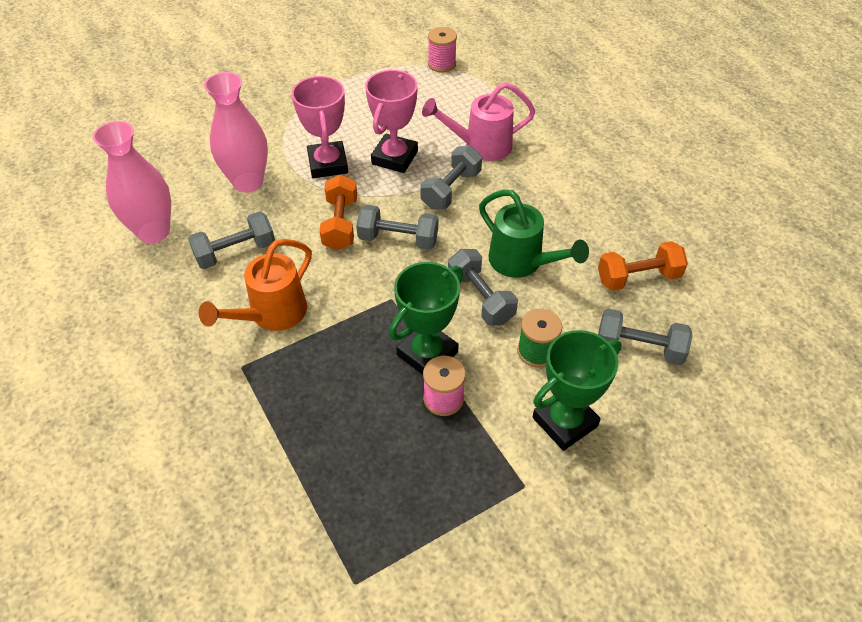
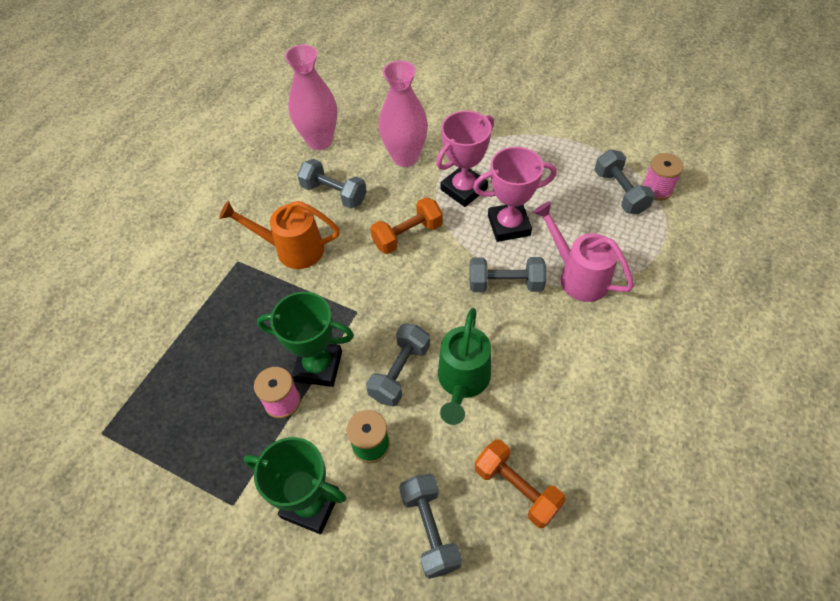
camera: 60 degrees right, 5 degrees up
grey dumbbell [356,205,438,250] -> grey dumbbell moved to [594,149,655,214]

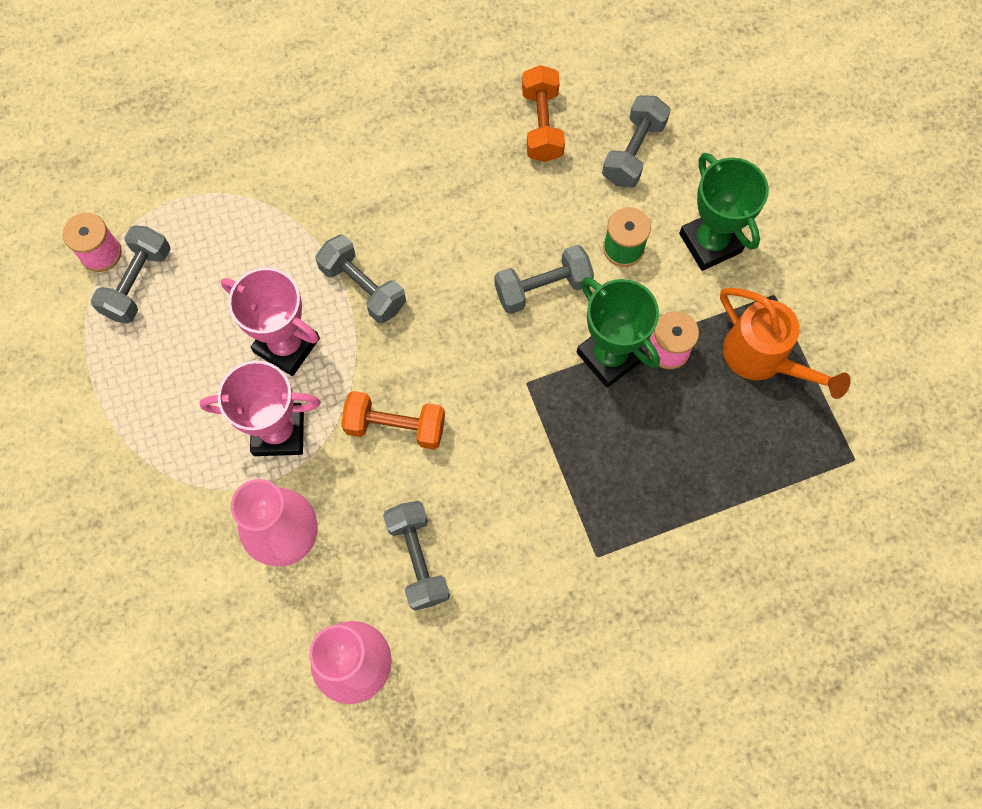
camera: 140 degrees left, 15 degrees up
orange watering can [219,201,340,269] -> orange watering can moved to [720,288,851,399]
green watering can [438,308,491,425] -> none
pink watering can [533,201,634,302] -> none

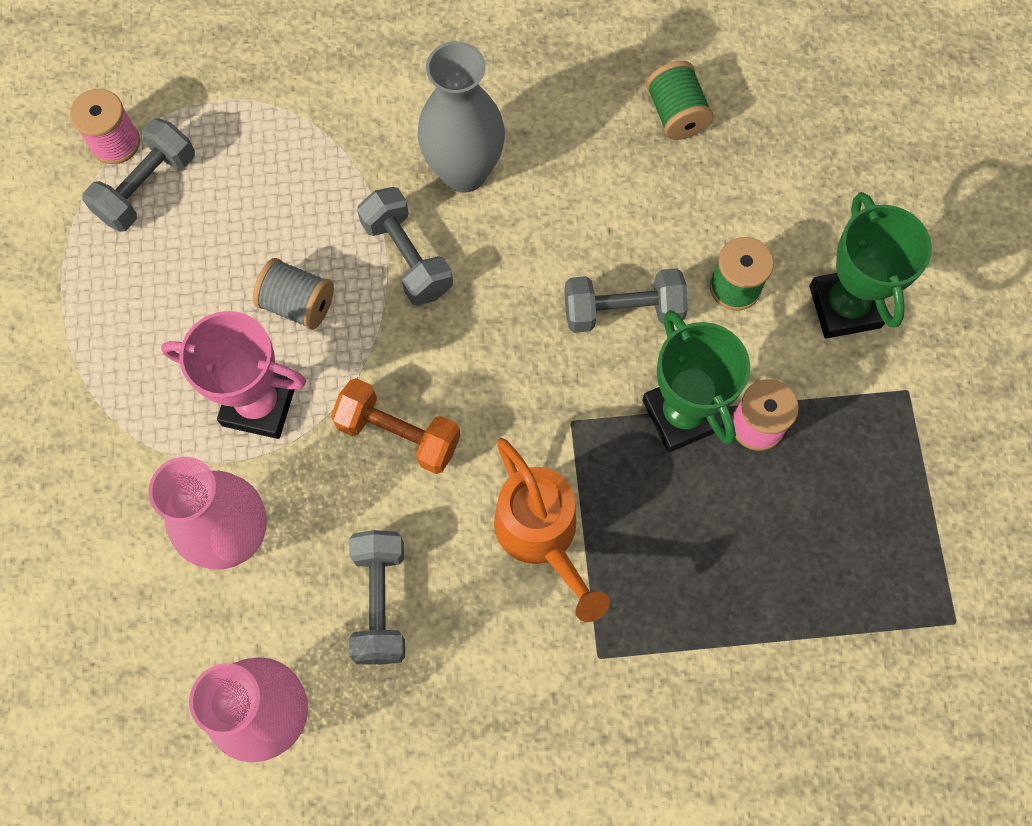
camera: 15 degrees right, 0 degrees up
pink trophy [221,268,320,376] -> grey spool [253,258,334,330]
orange dumbbell [522,65,565,162] -> green spool [646,61,714,140]
grey dumbbell [602,95,670,188] -> none
orange watering can [720,288,851,399] -> orange watering can moved to [494,438,610,622]
none -> grey vase [417,41,505,193]

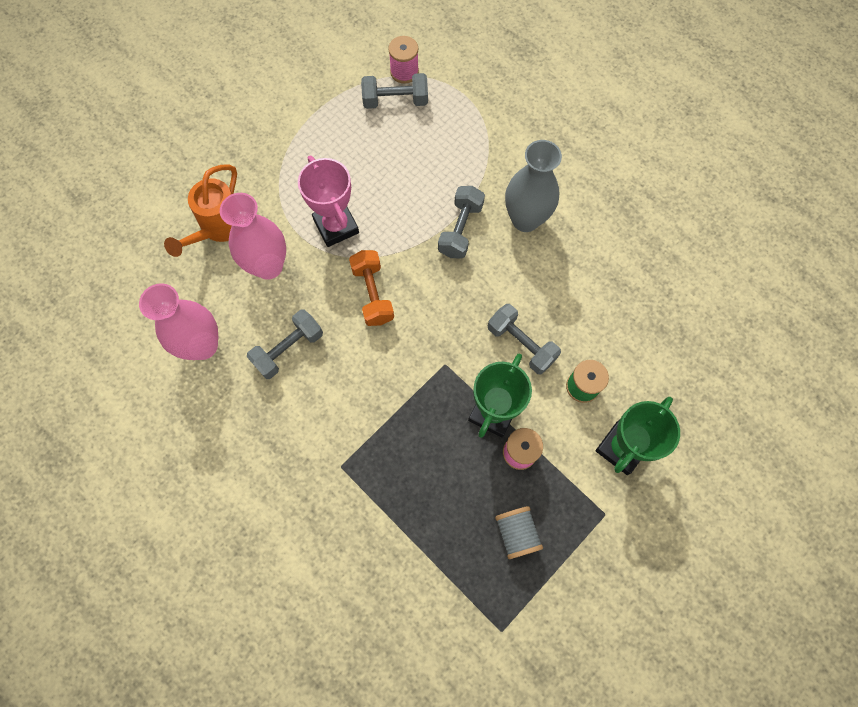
camera: 50 degrees right, 0 degrees up
grey spool [253,258,334,330] -> grey spool moved to [495,506,543,559]
orange watering can [494,438,610,622] -> orange watering can moved to [164,164,237,257]
green spool [646,61,714,140] -> none

